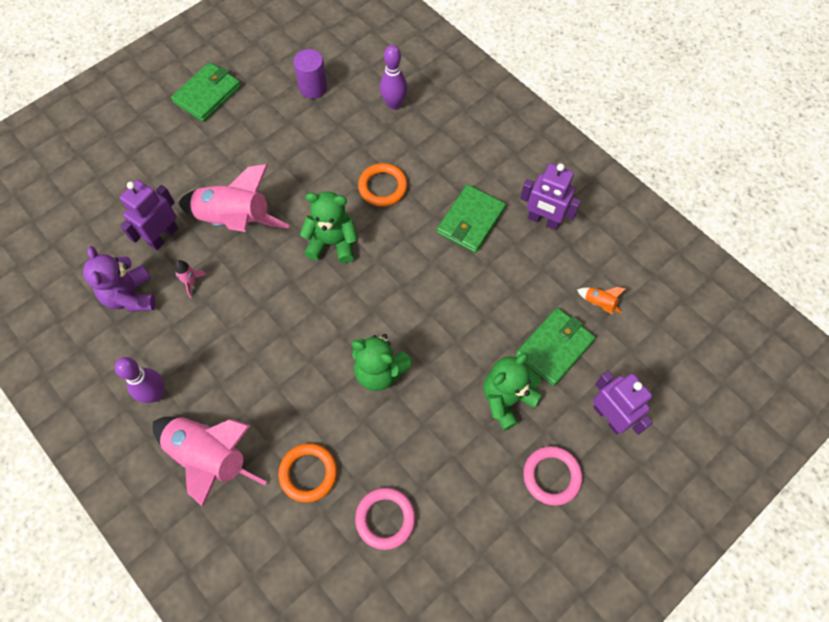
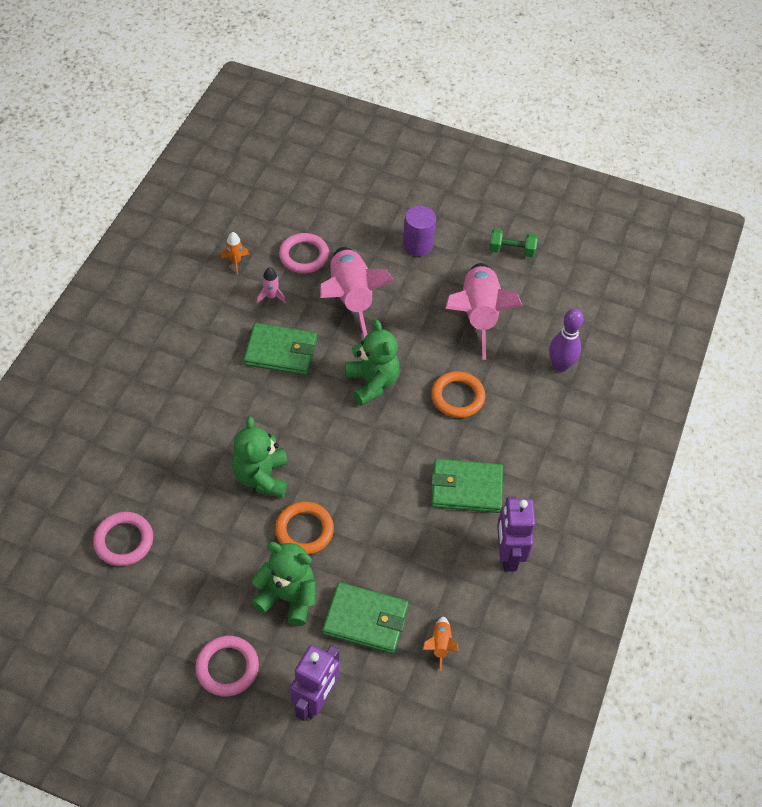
camera: 60 degrees right, 10 degrees down
purple teddy bear [83,246,156,311] -> orange rocket [221,232,249,274]
purple bowling pin [115,357,165,403] -> none
purple robot [119,180,178,250] -> pink ring [279,233,329,273]
pink rocket [152,417,267,507] -> pink rocket moved to [445,263,523,360]
green wallet [171,62,241,122] -> green wallet moved to [244,323,317,375]
orange ring [278,443,337,503] -> orange ring moved to [275,502,334,555]
purple cylinder [294,49,327,99] -> purple cylinder moved to [403,206,436,256]
none -> green dumbbell [489,229,538,257]

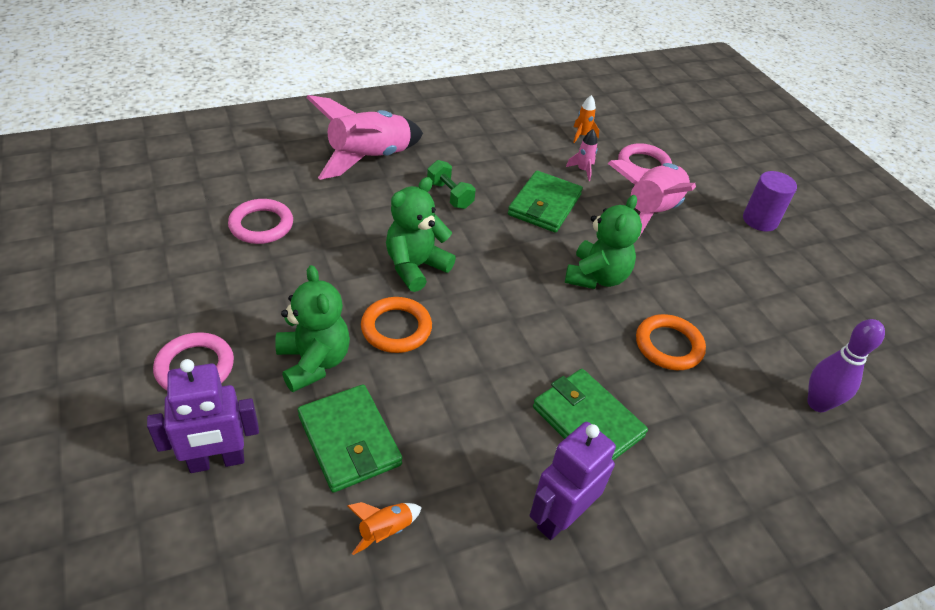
camera: 45 degrees right, 10 degrees down
green wallet [244,323,317,375] -> green wallet turned 60 degrees clockwise [508,171,583,233]
pink rocket [445,263,523,360] -> pink rocket moved to [306,95,423,180]
green dumbbell [489,229,538,257] -> green dumbbell moved to [427,160,476,209]

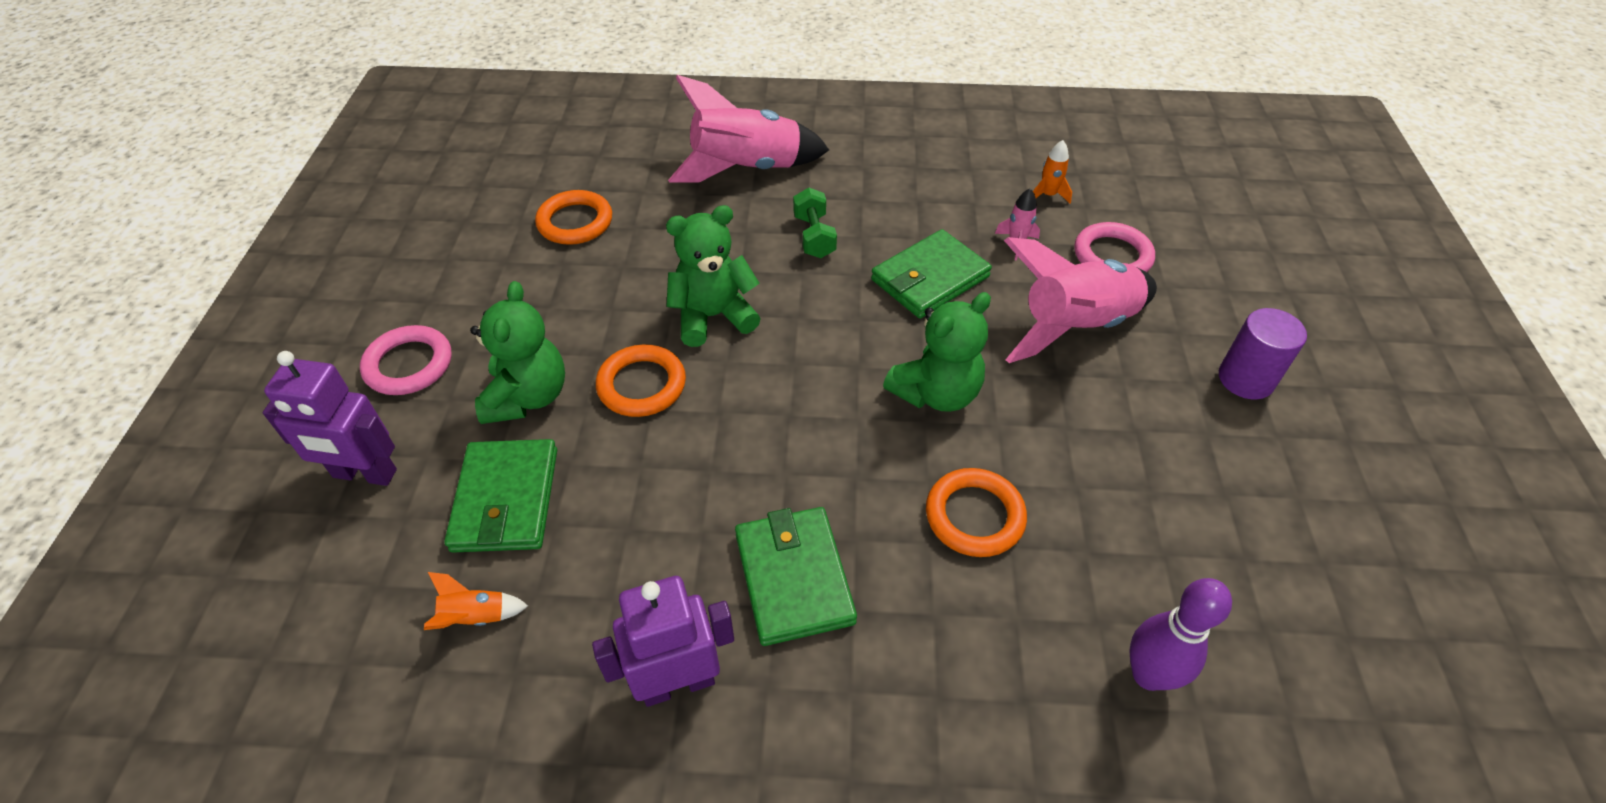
camera: 30 degrees right, 5 degrees up
pink ring [228,199,293,244] -> orange ring [535,190,612,245]

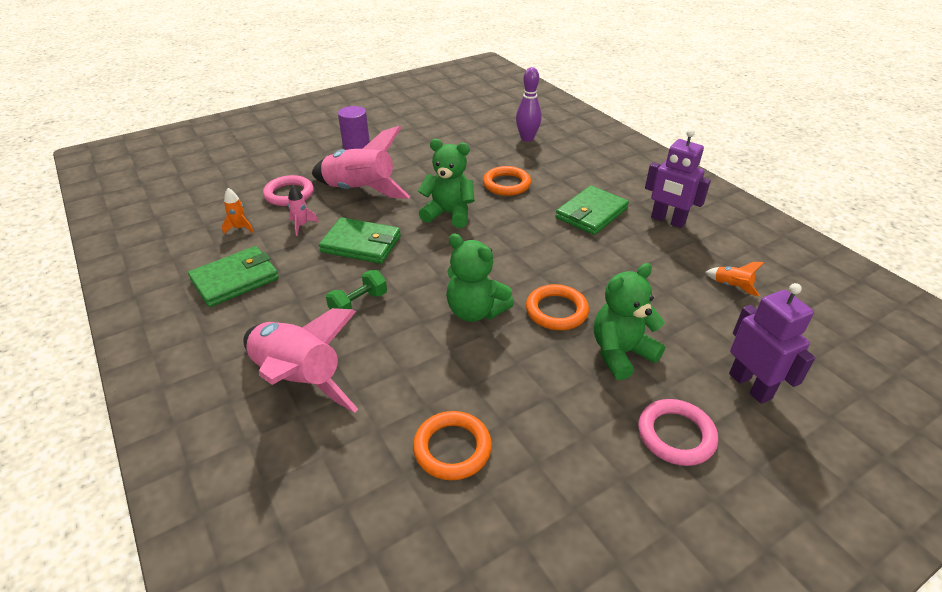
camera: 125 degrees left, 10 degrees down
green wallet [444,439,557,553] -> green wallet moved to [188,246,279,307]

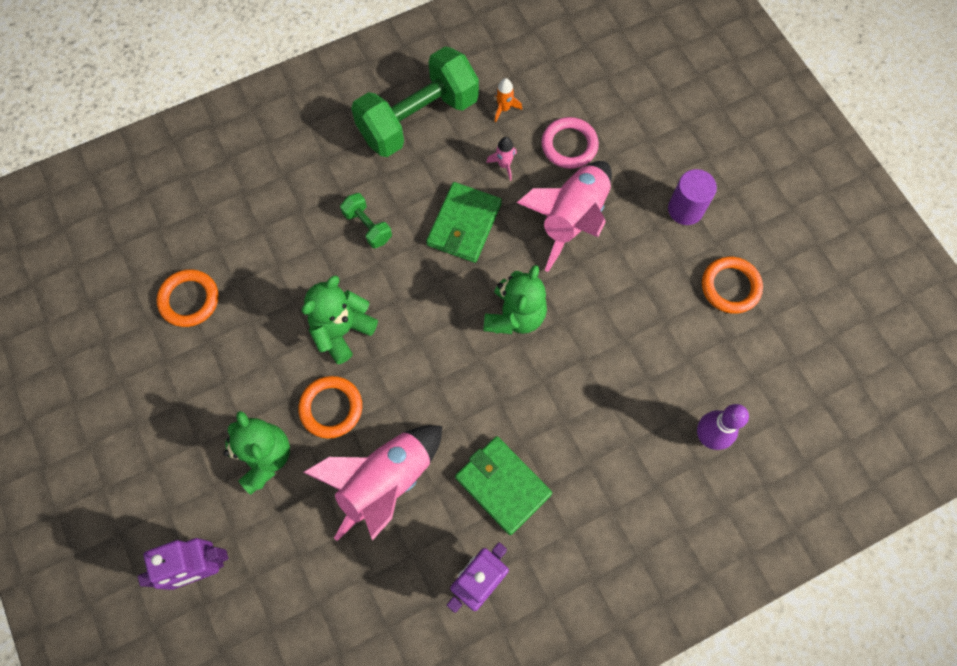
camera: 95 degrees right, 30 degrees up
green wallet [188,246,279,307] -> green dumbbell [351,46,479,157]
pink rocket [243,308,358,413] -> pink rocket moved to [303,425,442,541]
orange ring [483,166,531,196] -> orange ring moved to [702,257,763,314]
pink ring [638,399,718,466] -> none
orange rocket [706,262,764,296] -> none

